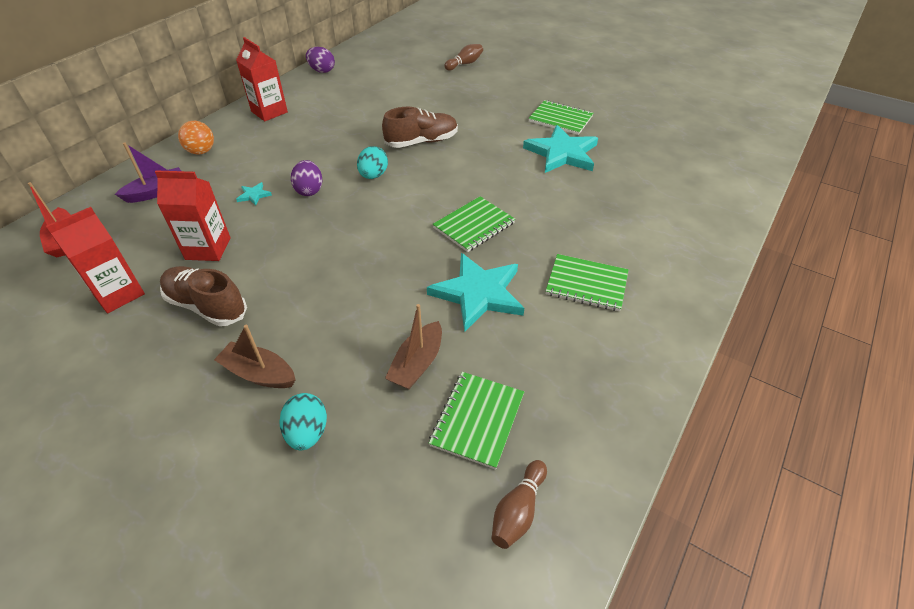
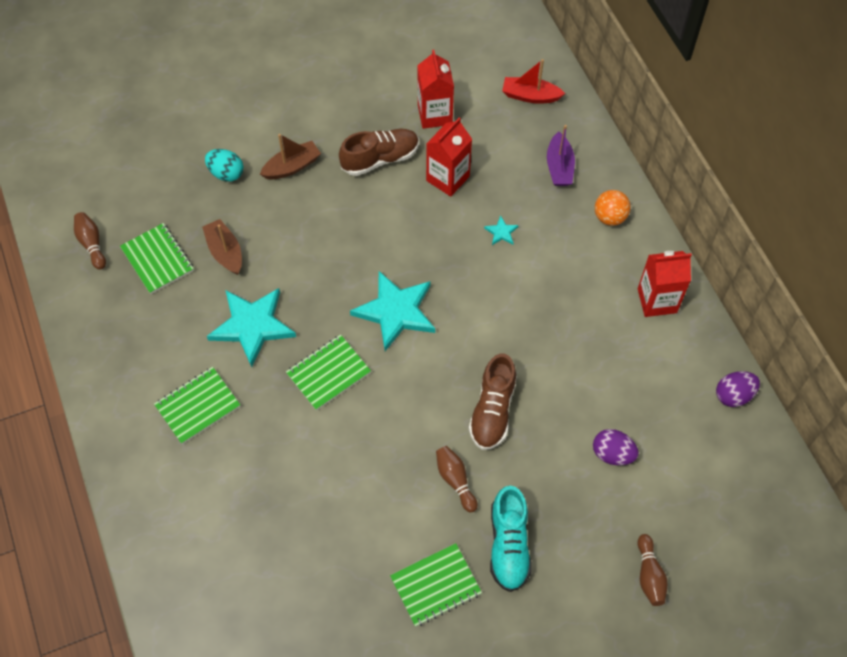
camera: 125 degrees right, 15 degrees up
purple egg [291,160,322,196] -> purple egg moved to [593,429,639,465]
turquoise egg [357,146,388,179] -> none
green notebook [433,196,515,252] -> green notebook turned 60 degrees clockwise [286,335,371,411]
turquoise star [523,125,598,173] -> turquoise star moved to [350,271,435,351]
none -> brown bowling pin [436,446,478,513]
none -> turquoise shoe [490,486,532,592]

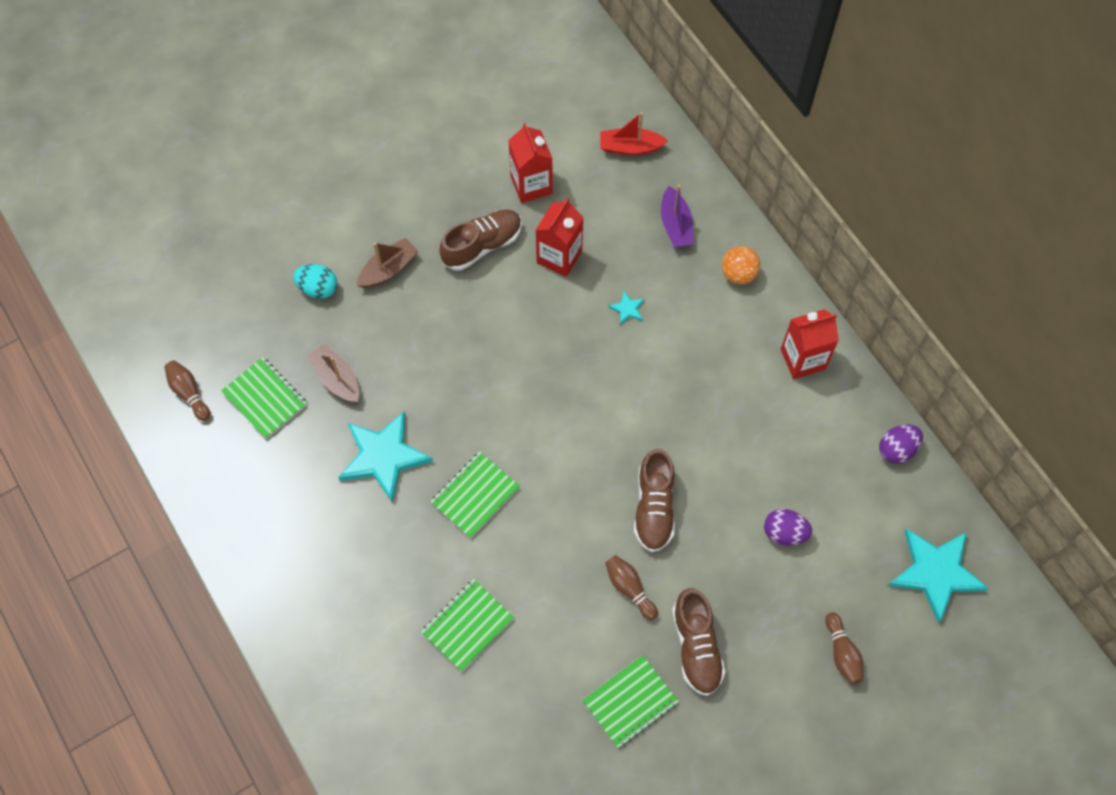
camera: 10 degrees left, 5 degrees up
green notebook [154,367,240,444] -> green notebook moved to [421,579,514,672]
turquoise star [350,271,435,351] -> turquoise star moved to [888,529,989,623]
turquoise shoe [490,486,532,592] -> brown shoe [672,588,726,696]

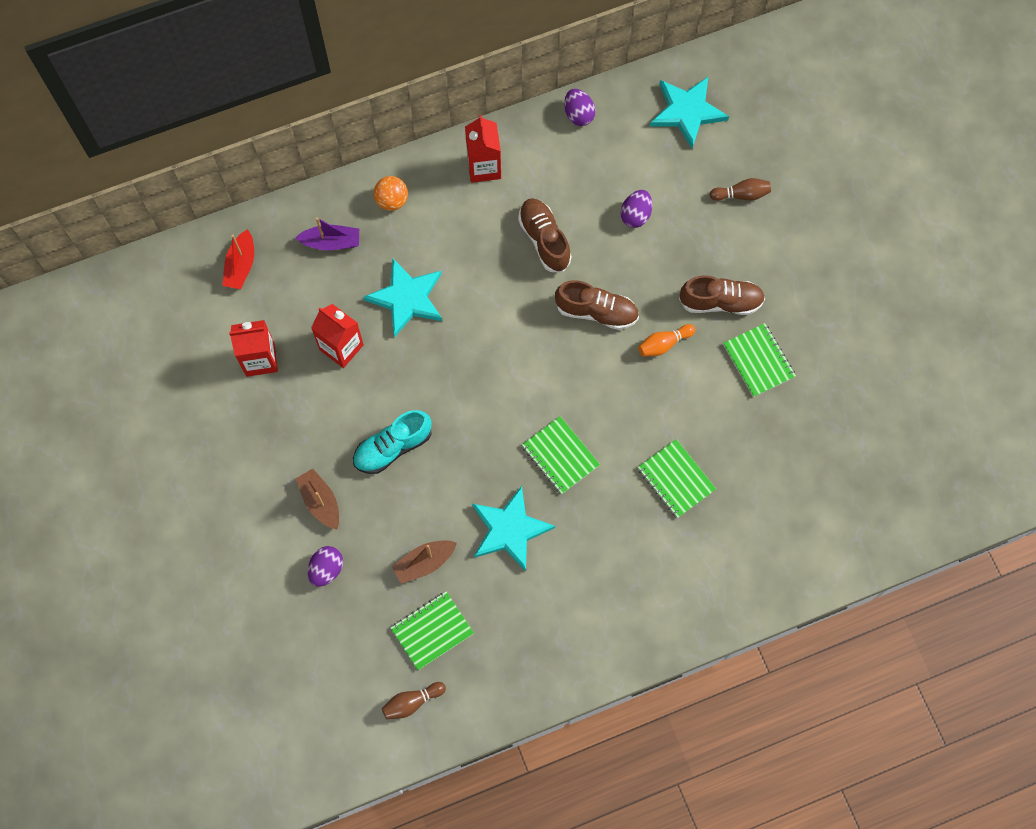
camera: 80 degrees left, 5 degrees up
turquoise egg [293,264,337,299] -> purple egg [308,546,343,587]
brown shoe [439,210,522,270] -> brown shoe moved to [518,198,571,272]
brown bowling pin [605,555,658,620] -> orange bowling pin [638,324,695,356]
turquoise star [608,290,644,325] -> turquoise star [363,258,442,338], size x2.44
none -> turquoise shoe [353,410,432,474]

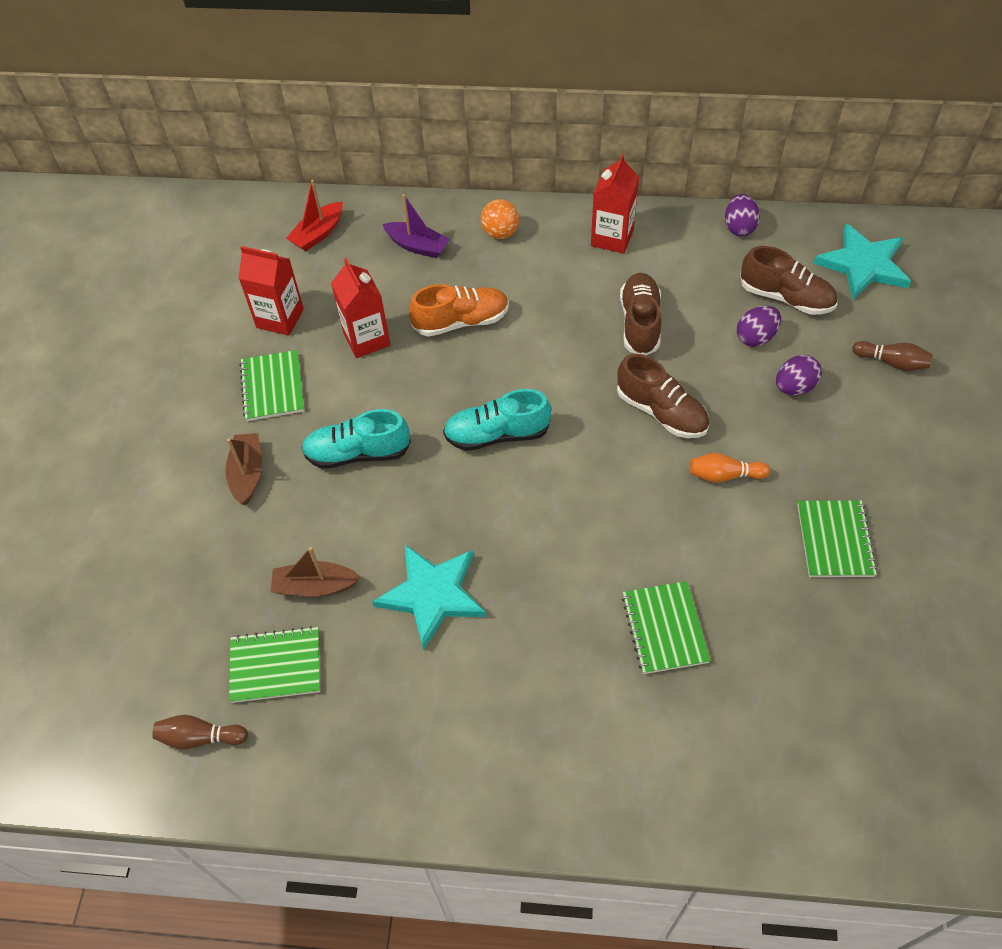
camera: 30 degrees right, 15 degrees down
purple egg [308,546,343,587] -> purple egg moved to [776,355,822,395]
turquoise star [363,258,442,338] -> orange shoe [409,284,509,337]
green notebook [522,416,600,494] -> green notebook moved to [239,350,304,421]
brown shoe [679,275,765,315] -> brown shoe moved to [740,246,837,315]
none -> turquoise shoe [443,389,551,451]

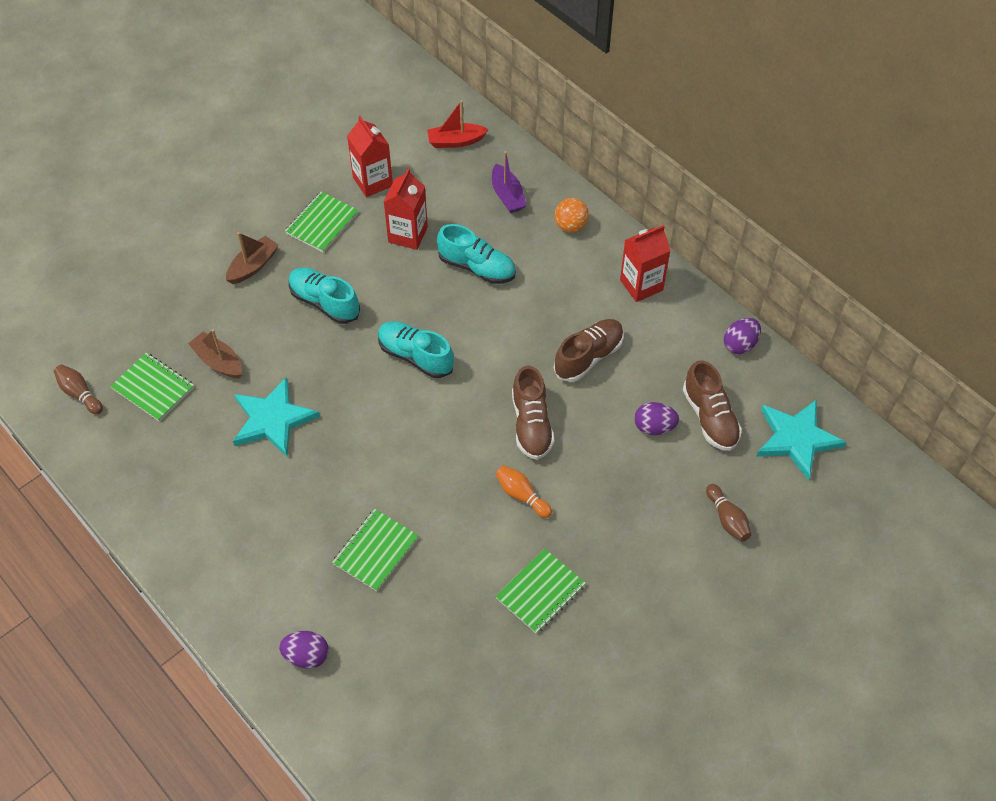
camera: 40 degrees right, 0 degrees up
orange shoe [409,284,509,337] -> turquoise shoe [437,224,516,284]
purple egg [776,355,822,395] -> purple egg moved to [279,631,329,669]

